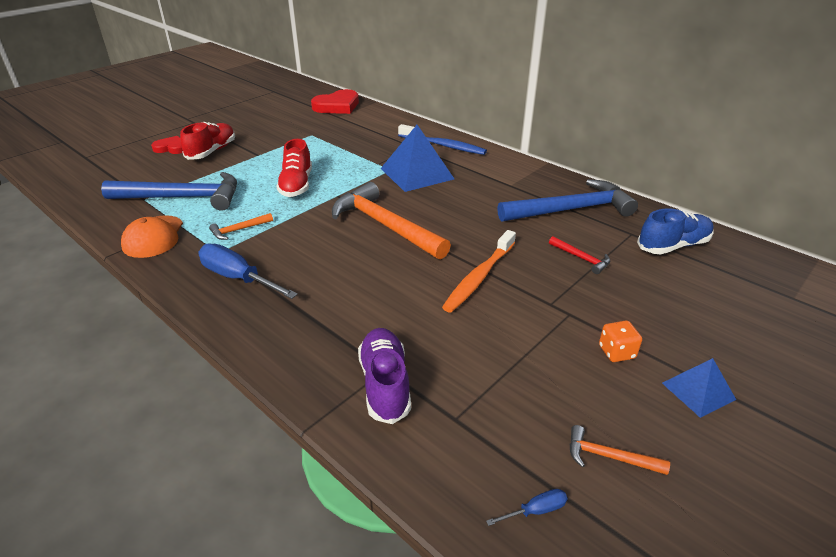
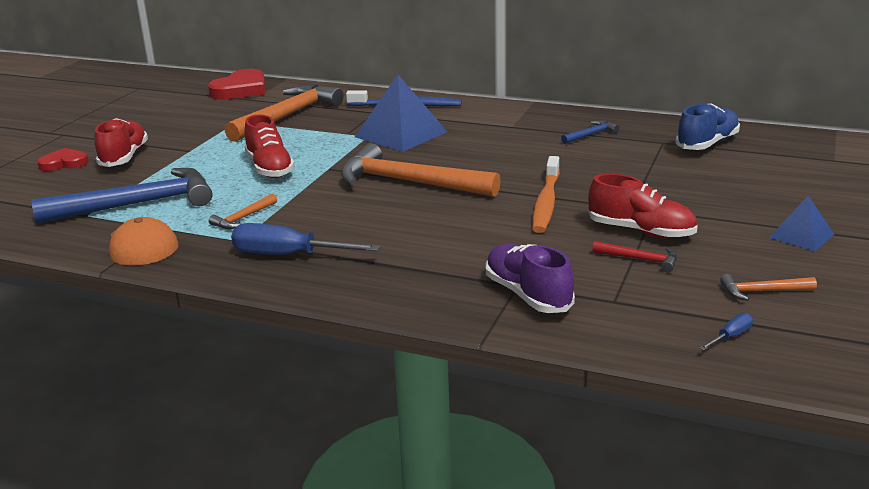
camera: 20 degrees left, 10 degrees down
blue hammer [498,179,638,222] -> blue hammer [561,120,619,144], size x0.43
red hammer [549,236,610,274] -> red hammer moved to [592,241,677,272]
orange dice [599,320,642,362] -> none
none -> orange hammer [225,84,344,142]
none -> red shoe [588,174,697,239]

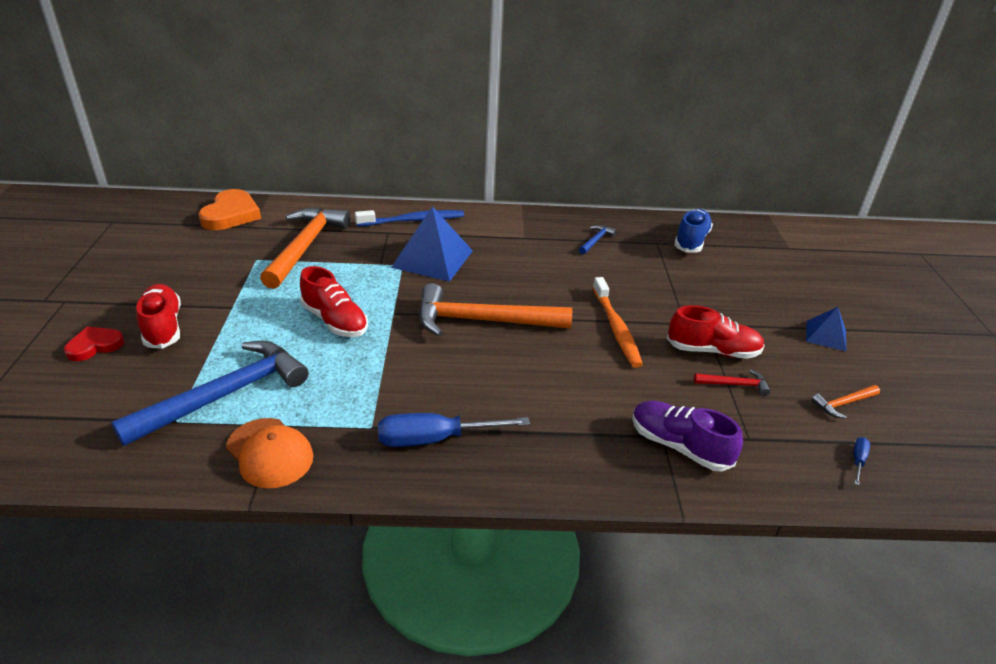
camera: 25 degrees left, 10 degrees up
red heart [208,69,265,100] -> orange heart [198,189,261,230]
orange hammer [209,194,277,229] -> none

